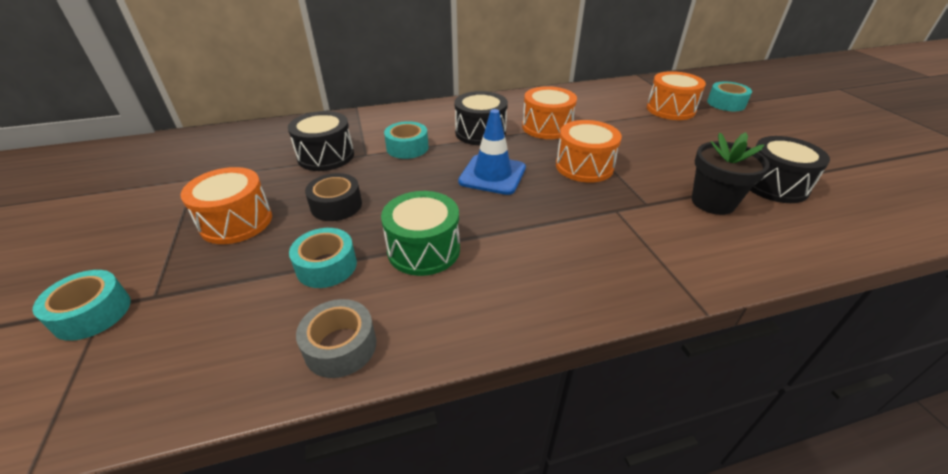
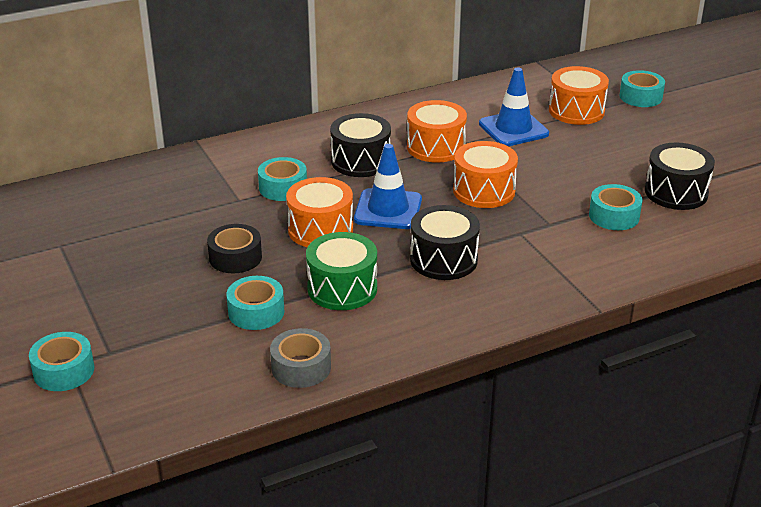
camera: 10 degrees left, 5 degrees down
orange drum [180,167,272,244] -> orange drum moved to [286,177,353,247]
black drum [288,111,354,171] -> black drum moved to [410,205,480,280]
black flower pot [692,132,770,215] -> turquoise tape [589,184,642,230]
none -> blue traffic cone [479,67,549,146]

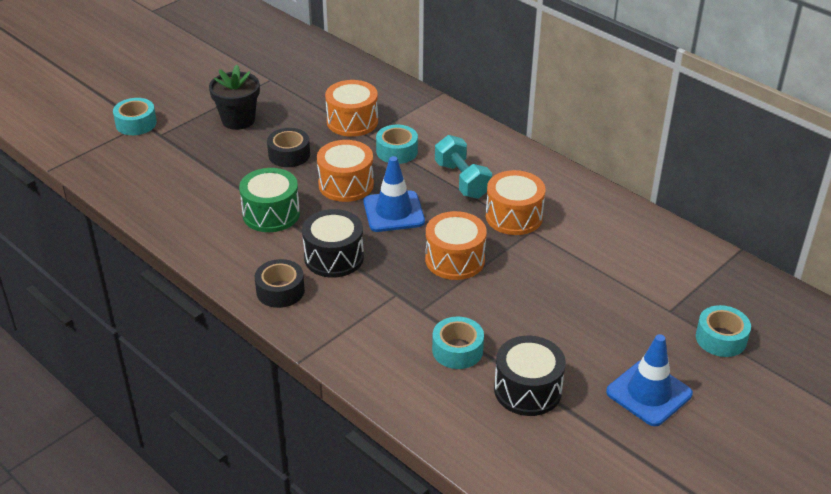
camera: 70 degrees right, 5 degrees up
turquoise tape [226,276,284,330] -> none
grey tape [270,328,331,388] -> none
black drum [330,113,391,177] -> turquoise dumbbell [435,135,492,199]
blue traffic cone [479,67,549,146] -> blue traffic cone moved to [606,334,693,426]
orange drum [549,66,609,125] -> orange drum moved to [325,80,378,137]
none -> black flower pot [209,65,260,130]
none -> black tape [255,259,305,308]

